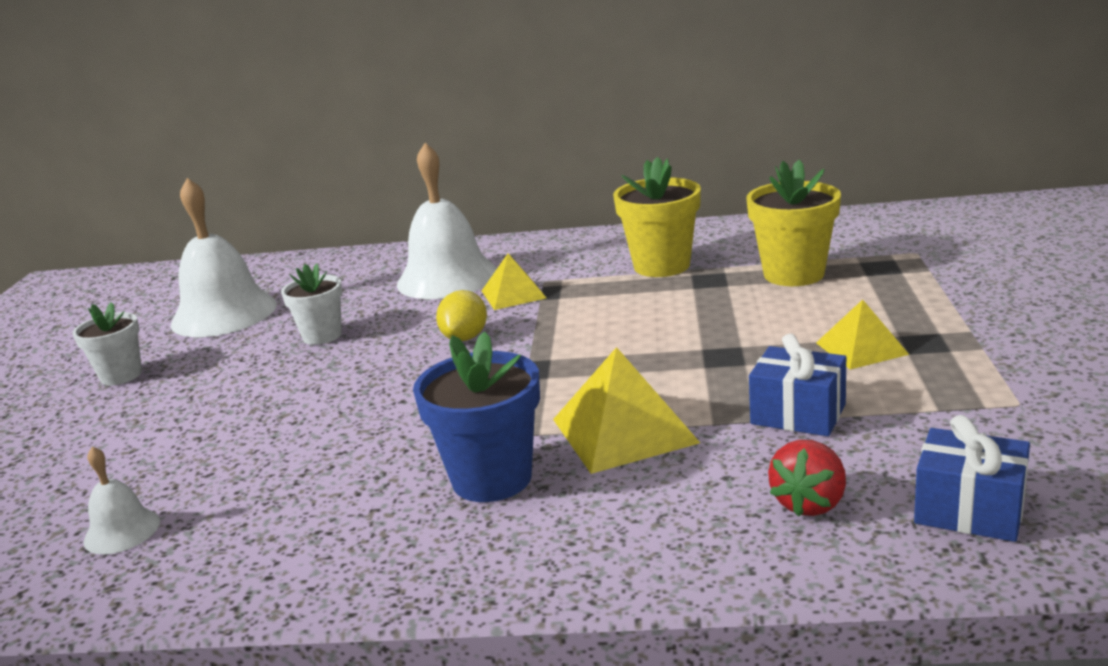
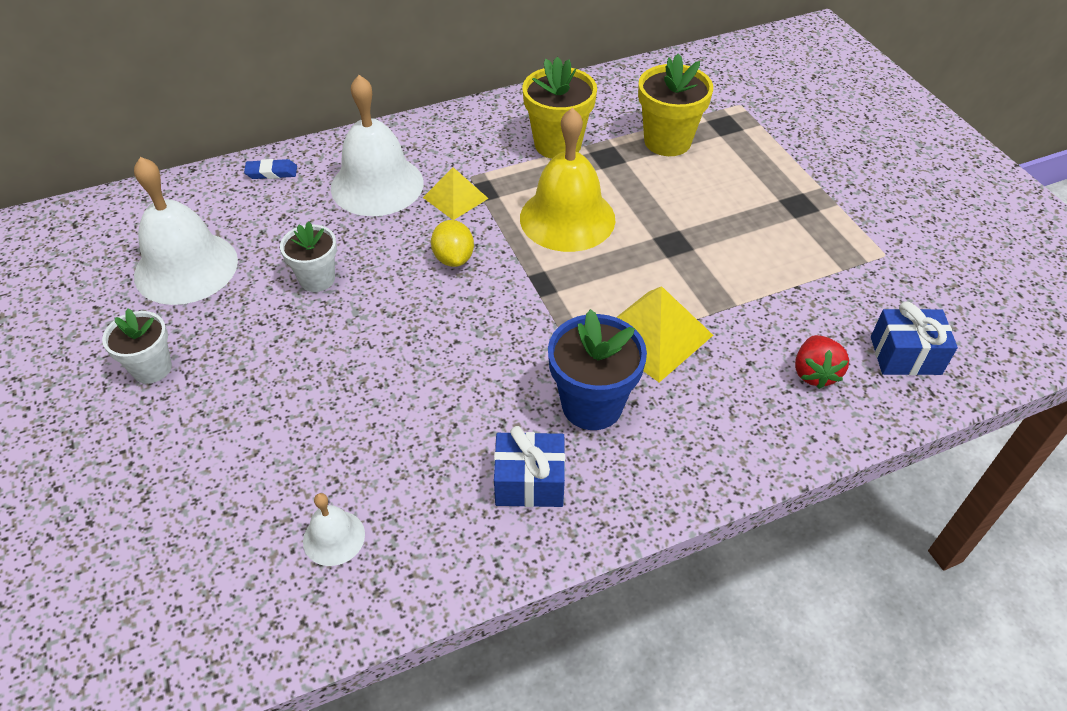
camera: 30 degrees left, 25 degrees up
blue gift [749,333,846,436] -> blue gift moved to [494,426,565,507]
yellow pyramid [816,300,909,369] -> none
none -> blue eraser [244,159,297,179]
none -> yellow bell [520,108,615,252]

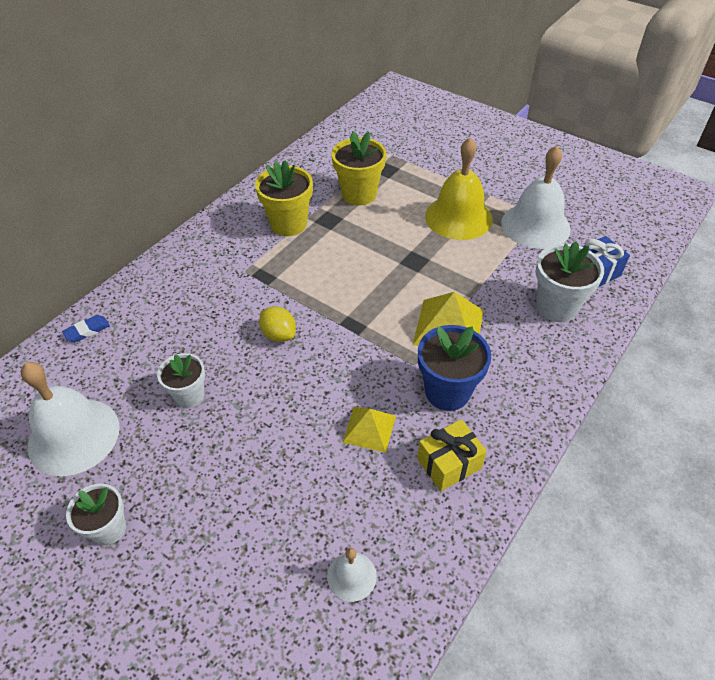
camera: 30 degrees left, 0 degrees up
white bell [331,75,424,216] -> white bell moved to [501,145,571,249]
yellow pyramid [423,167,489,220] -> yellow pyramid moved to [342,406,396,453]
blue gift [494,426,565,507] -> yellow gift [417,419,487,491]
yellow bell [520,108,615,252] -> yellow bell moved to [425,138,493,240]
red strawberry [795,335,849,389] -> white flower pot [536,241,604,322]

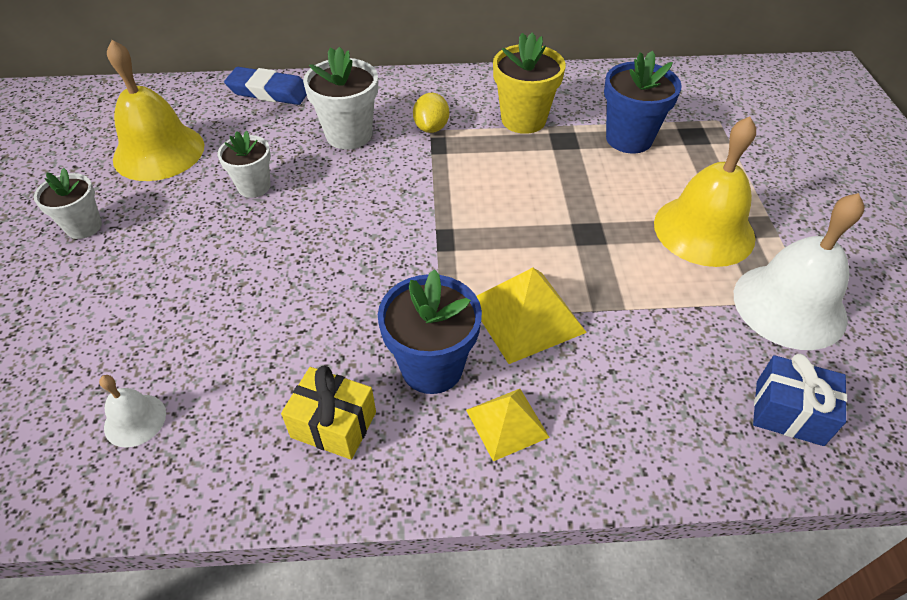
camera: 50 degrees right, 0 degrees up
white bell [21,362,120,476] -> yellow bell [107,40,204,181]
blue eraser [62,315,110,342] -> blue eraser [224,67,307,105], size x1.81
yellow lemon [259,306,296,342] -> yellow lemon moved to [413,93,449,133]
yellow flower pot [331,131,386,206] -> blue flower pot [604,51,682,154]
yellow pyramid [342,406,396,453] -> yellow pyramid moved to [466,389,550,461]
white flower pot [536,241,604,322] -> white flower pot moved to [303,47,378,149]

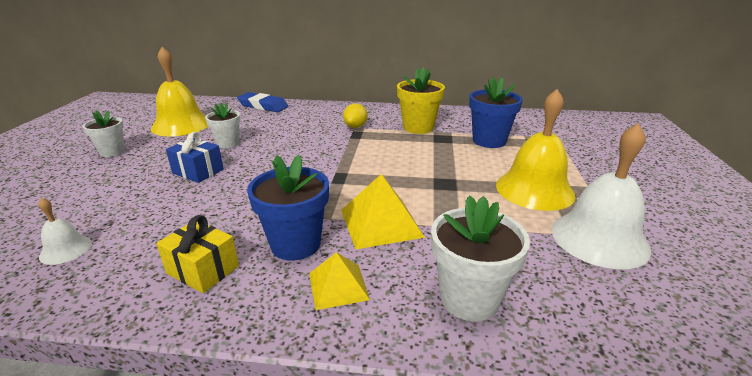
camera: 10 degrees right, 20 degrees down
white flower pot [303,47,378,149] -> white flower pot moved to [431,195,530,321]
blue gift [753,354,847,446] -> blue gift moved to [166,132,224,183]

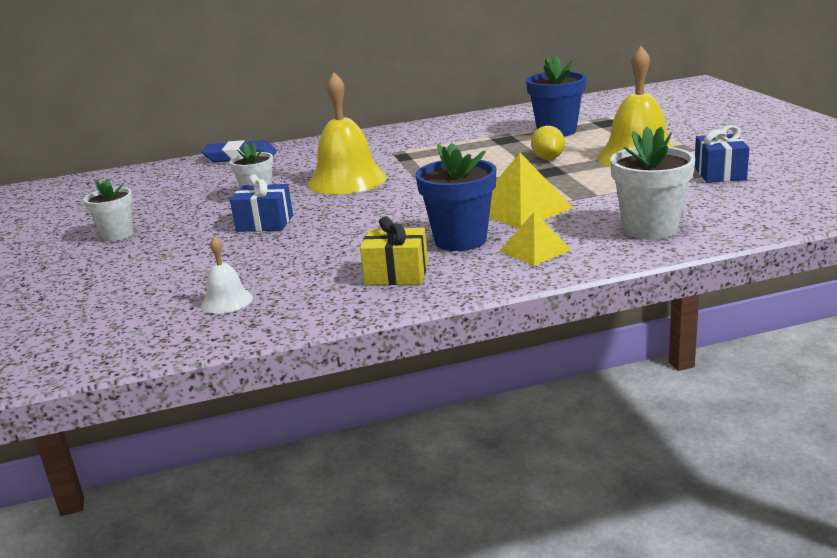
camera: 20 degrees left, 5 degrees down
yellow bell [151,47,208,136] -> yellow bell moved to [308,72,387,194]
yellow lemon [343,103,368,128] -> yellow lemon moved to [531,126,565,160]
yellow flower pot [397,67,445,134] -> none
white bell [552,123,651,269] -> blue gift [695,125,750,183]

